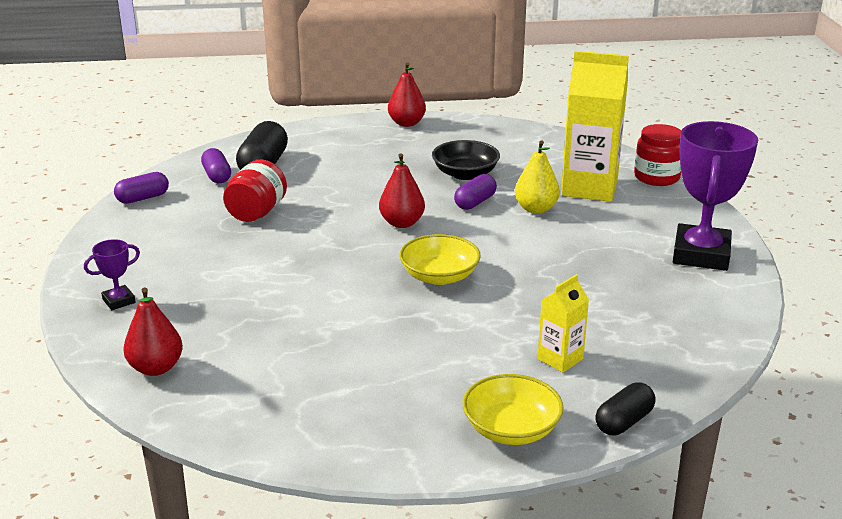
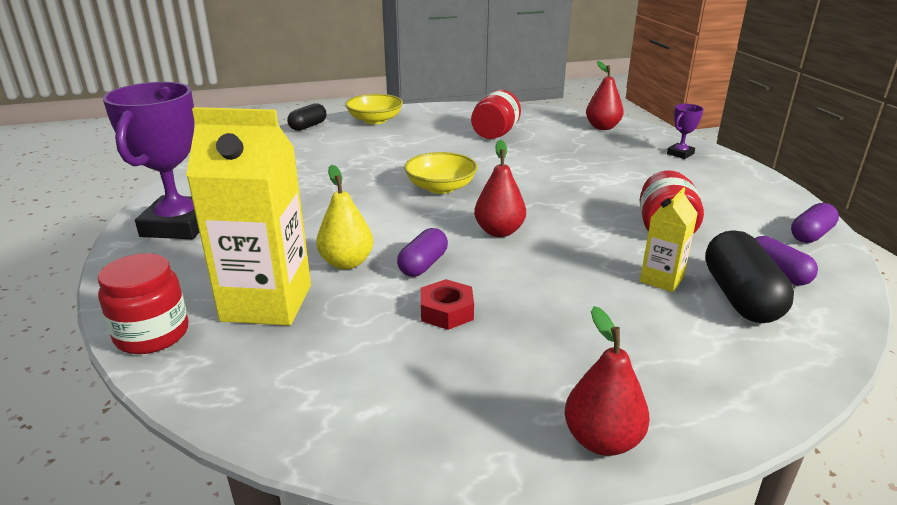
camera: 170 degrees right, 0 degrees up
black bowl [432,140,500,180] -> red nut [421,279,474,330]
yellow carton [538,274,589,372] -> yellow carton moved to [640,187,698,292]
none -> red jar [471,90,521,139]

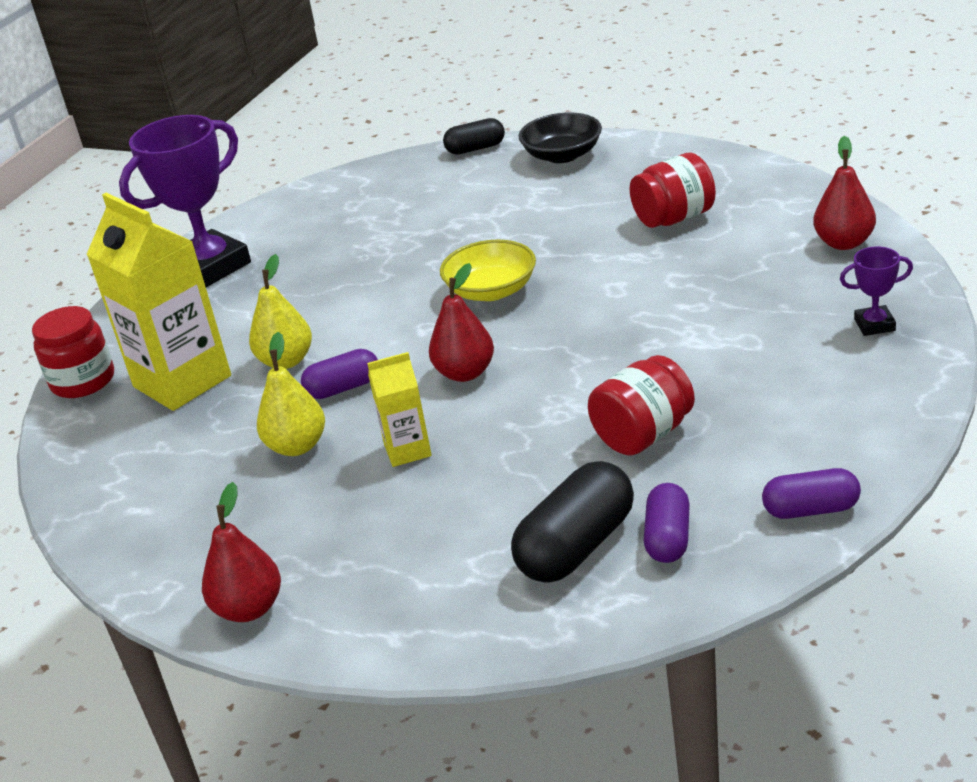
camera: 45 degrees right, 5 degrees up
yellow bowl [345,94,403,124] -> black bowl [518,113,602,163]
red nut [421,279,474,330] -> yellow pear [257,332,325,456]
yellow carton [640,187,698,292] -> yellow carton moved to [367,352,432,467]

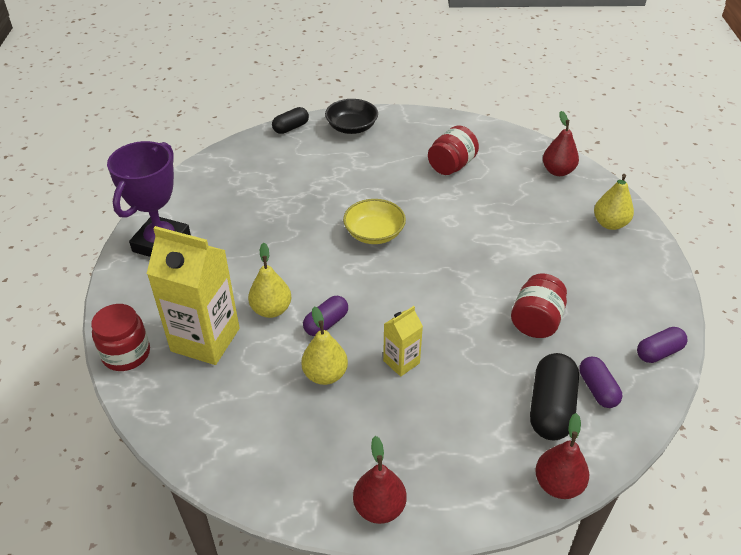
camera: 30 degrees left, 10 degrees up
red pear [429,263,494,382] -> red pear moved to [535,413,589,499]
purple trophy [840,246,913,336] -> yellow pear [594,174,634,230]

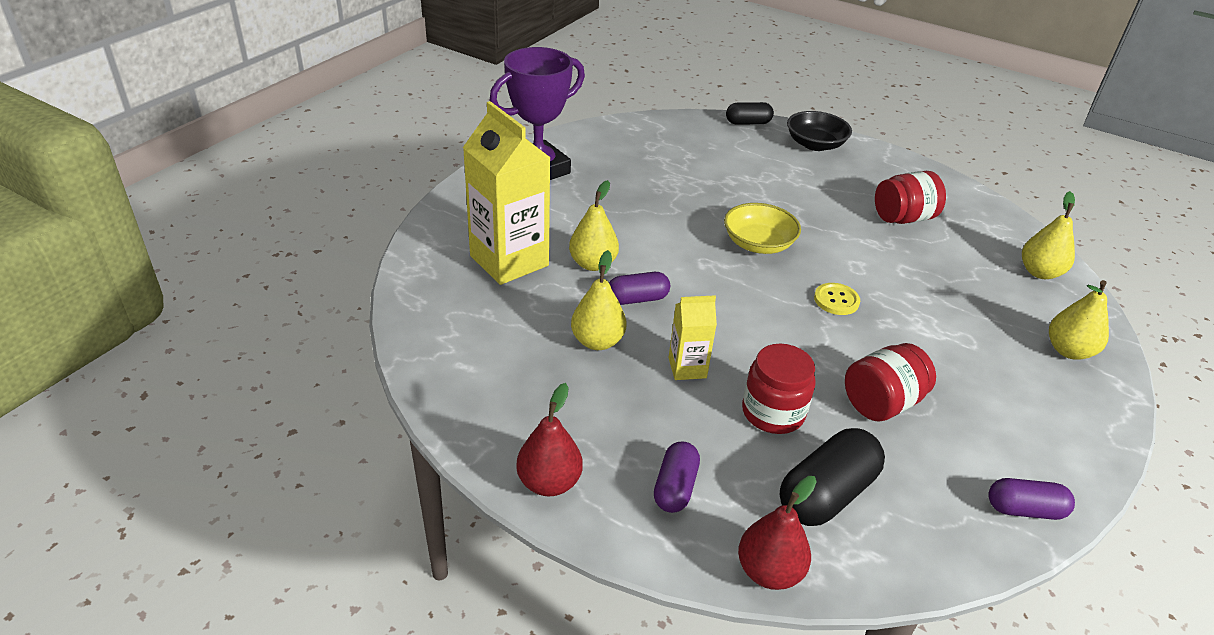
camera: 30 degrees right, 5 degrees down
red jar [91,304,150,371] -> red jar moved to [742,344,816,434]
red pear [543,111,579,176] -> yellow pear [1022,191,1075,279]
purple capsule [579,357,622,408] -> purple capsule moved to [654,442,700,513]
none -> yellow button [814,283,860,315]

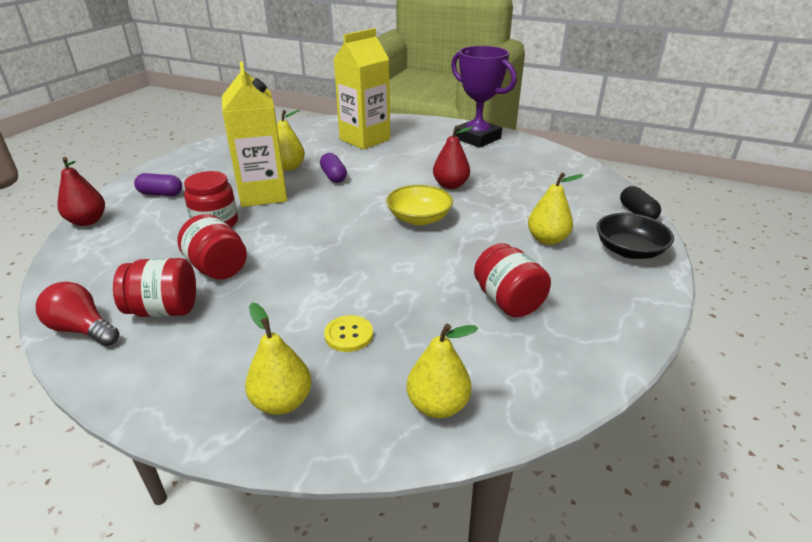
camera: 85 degrees right, 5 degrees down
red pear [516,383,583,496] -> red pear moved to [433,125,473,189]
yellow pear [569,180,619,271] -> yellow pear moved to [528,173,584,245]
yellow carton [668,295,717,380] -> yellow carton [222,61,287,207], size x1.99
black capsule [780,428,885,526] -> none
yellow button [814,283,860,315] -> yellow button moved to [324,315,373,352]
purple capsule [988,478,1075,520] -> red light bulb [36,282,119,346]
none -> red jar [113,258,196,317]

